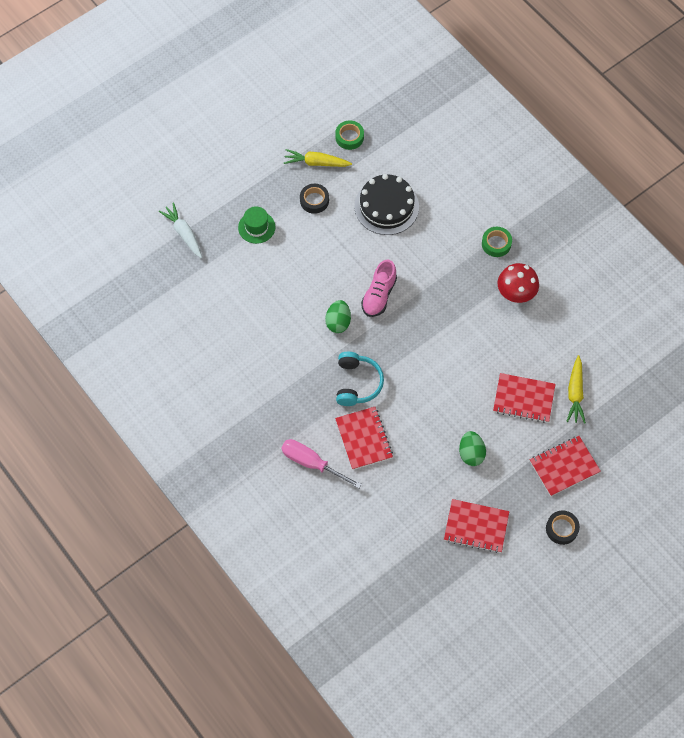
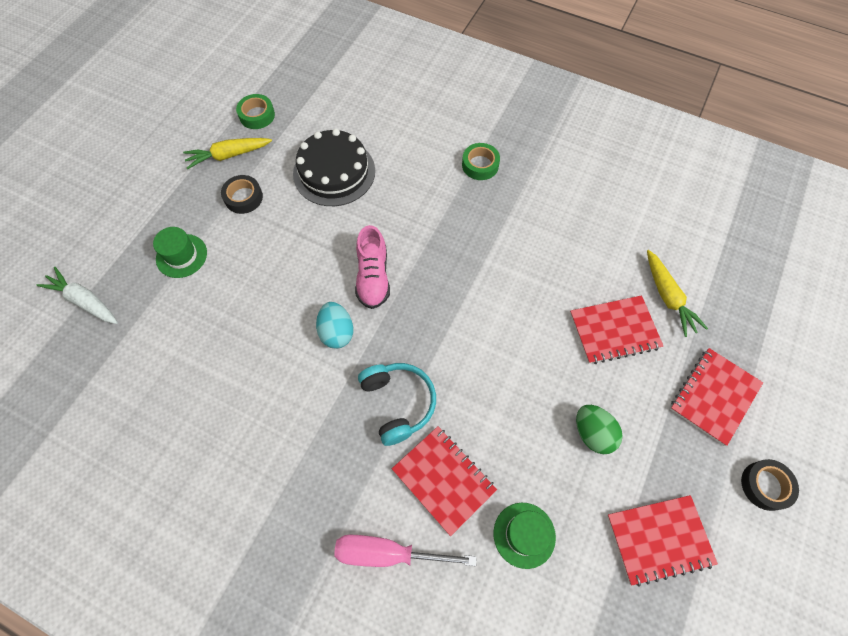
camera: 25 degrees left, 0 degrees up
green egg [325,300,351,333] -> turquoise egg [316,302,353,349]
red mushroom [498,263,539,303] -> none
none -> green hat [494,503,556,569]

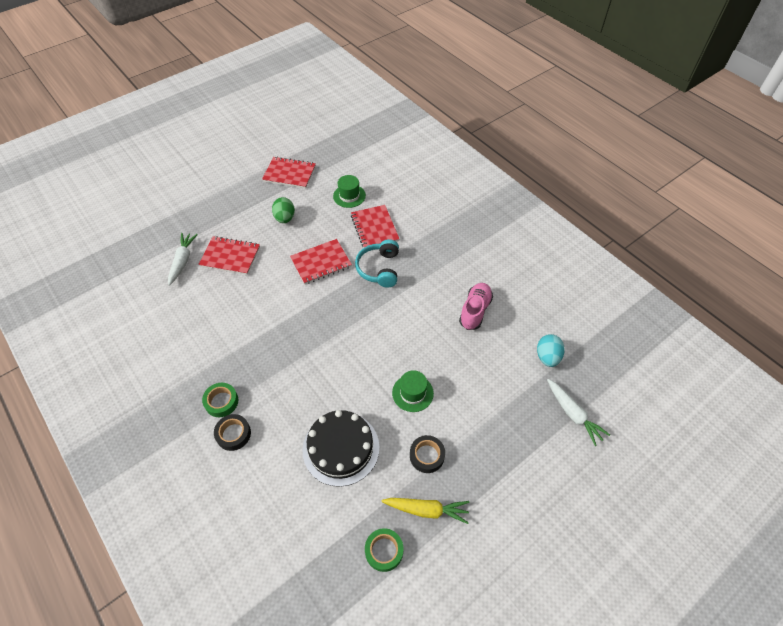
camera: 155 degrees left, 10 degrees down
green hat [153,227,207,278] -> green hat moved to [392,370,434,412]
turquoise egg [316,302,353,349] -> turquoise egg moved to [537,334,565,367]
pink screwdriver [334,535,477,567] -> none
pink shoe [355,225,390,309] -> pink shoe moved to [459,283,493,330]
yellow carrot [647,250,708,337] -> white carrot [168,233,198,286]
red notebook [670,348,763,446] -> red notebook moved to [290,239,352,285]
black tape [741,459,799,511] -> black tape moved to [214,414,251,451]

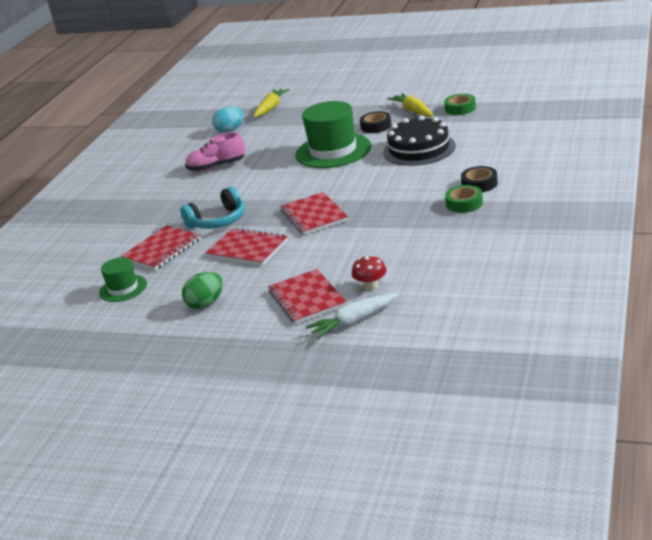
camera: 120 degrees left, 25 degrees down
red notebook [262,157,316,189] -> red notebook moved to [280,192,348,235]
green hat [392,370,434,412] -> green hat [295,101,371,168], size x1.90
white carrot [547,379,610,446] -> yellow carrot [254,89,289,117]
none -> red mushroom [352,255,387,291]

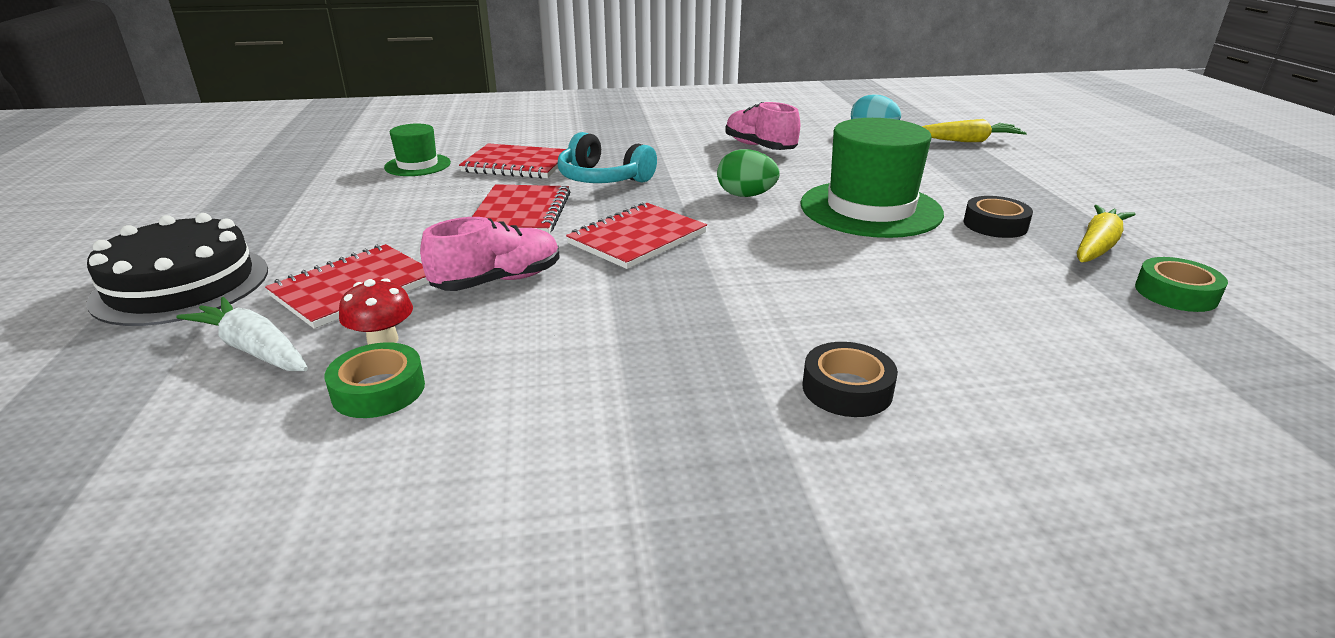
camera: 60 degrees right, 0 degrees up
green egg [182,272,223,309] -> green egg moved to [717,149,780,197]
black cake [383,115,456,166] -> black cake moved to [87,213,268,326]
green tape [445,185,483,213] -> green tape moved to [325,342,425,418]
none -> pink shoe [420,217,560,291]

